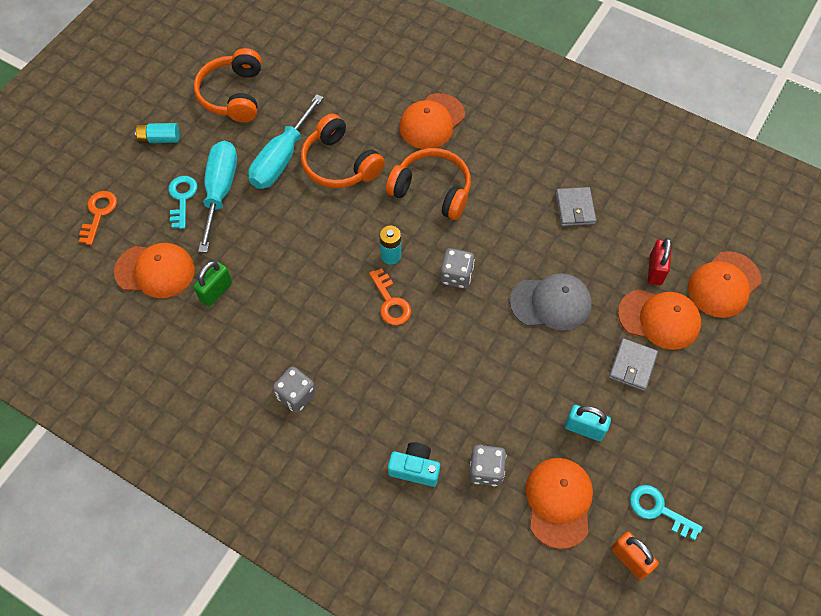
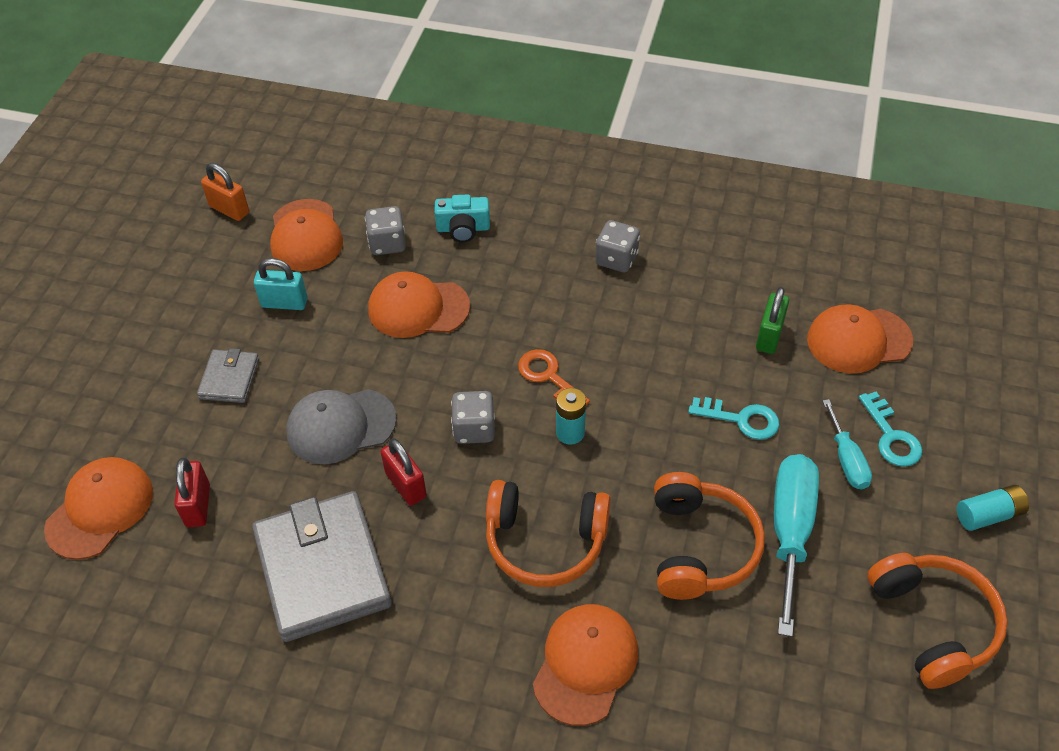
camera: 165 degrees right, 10 degrees down
orange key [79,191,117,245] -> none
turquoise screwdriver [198,141,237,253] -> turquoise screwdriver [822,399,872,489], size x0.56
orange headphones [301,113,385,188] -> orange headphones turned 60 degrees clockwise [654,472,765,600]
grey wallet [556,187,597,226] -> grey wallet [252,491,392,642], size x2.04
orange cap [618,289,701,350] -> orange cap moved to [368,271,470,338]
turquoise key [630,485,703,540] -> turquoise key moved to [688,397,780,440]
none -> red padlock [381,438,427,506]

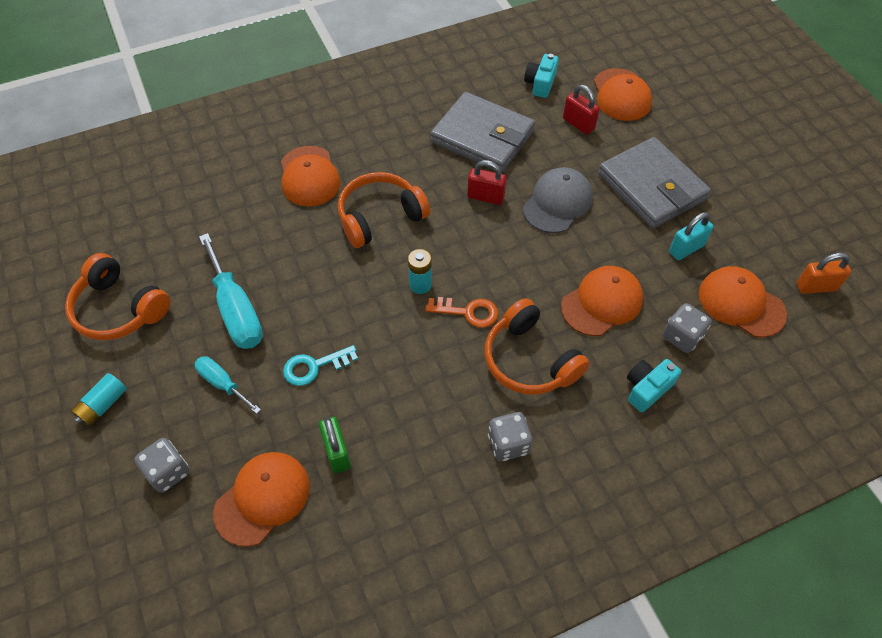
camera: 140 degrees right, 5 degrees up
grey wallet [197,348,259,403] -> grey wallet [598,137,711,229], size x2.04
grey dice [451,391,495,444] -> grey dice moved to [134,438,190,493]
orange headphones [654,472,765,600] -> orange headphones moved to [485,298,590,395]
turquoise key [859,392,922,467] -> none
none -> turquoise camera [524,54,559,98]

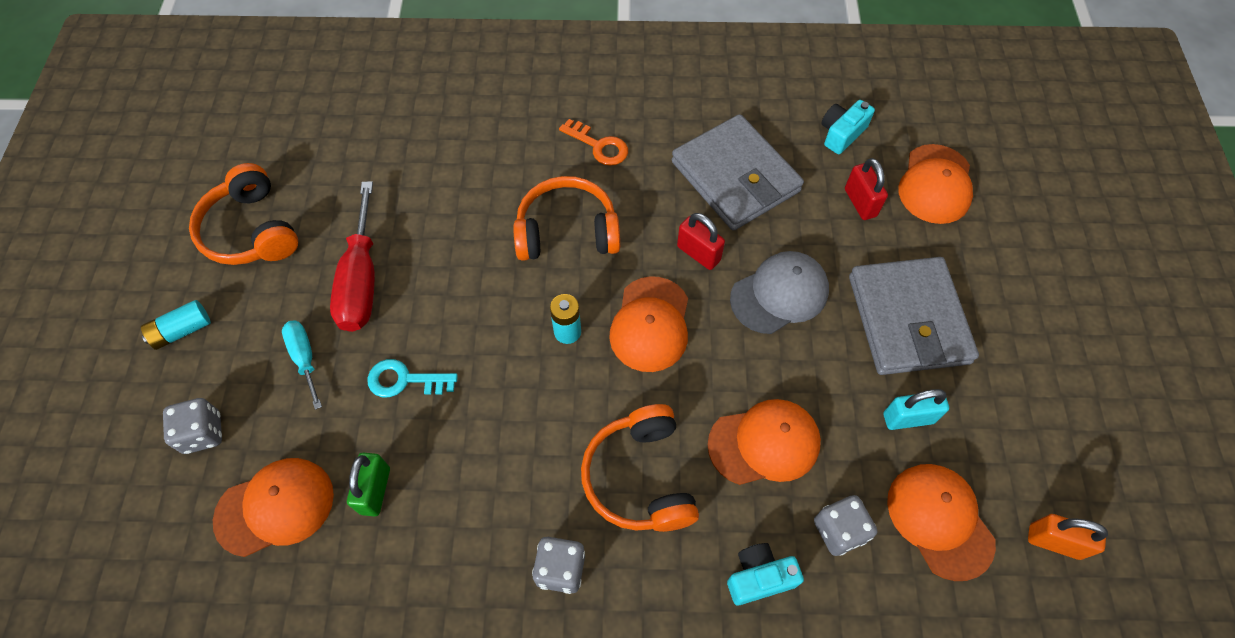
camera: 25 degrees right, 5 degrees up
turquoise screwdriver [199,233,263,349] -> red screwdriver [330,181,375,332]
orange cap [281,146,341,207] -> orange cap moved to [609,276,688,372]
orange key [425,297,498,328] -> orange key moved to [559,119,628,166]

